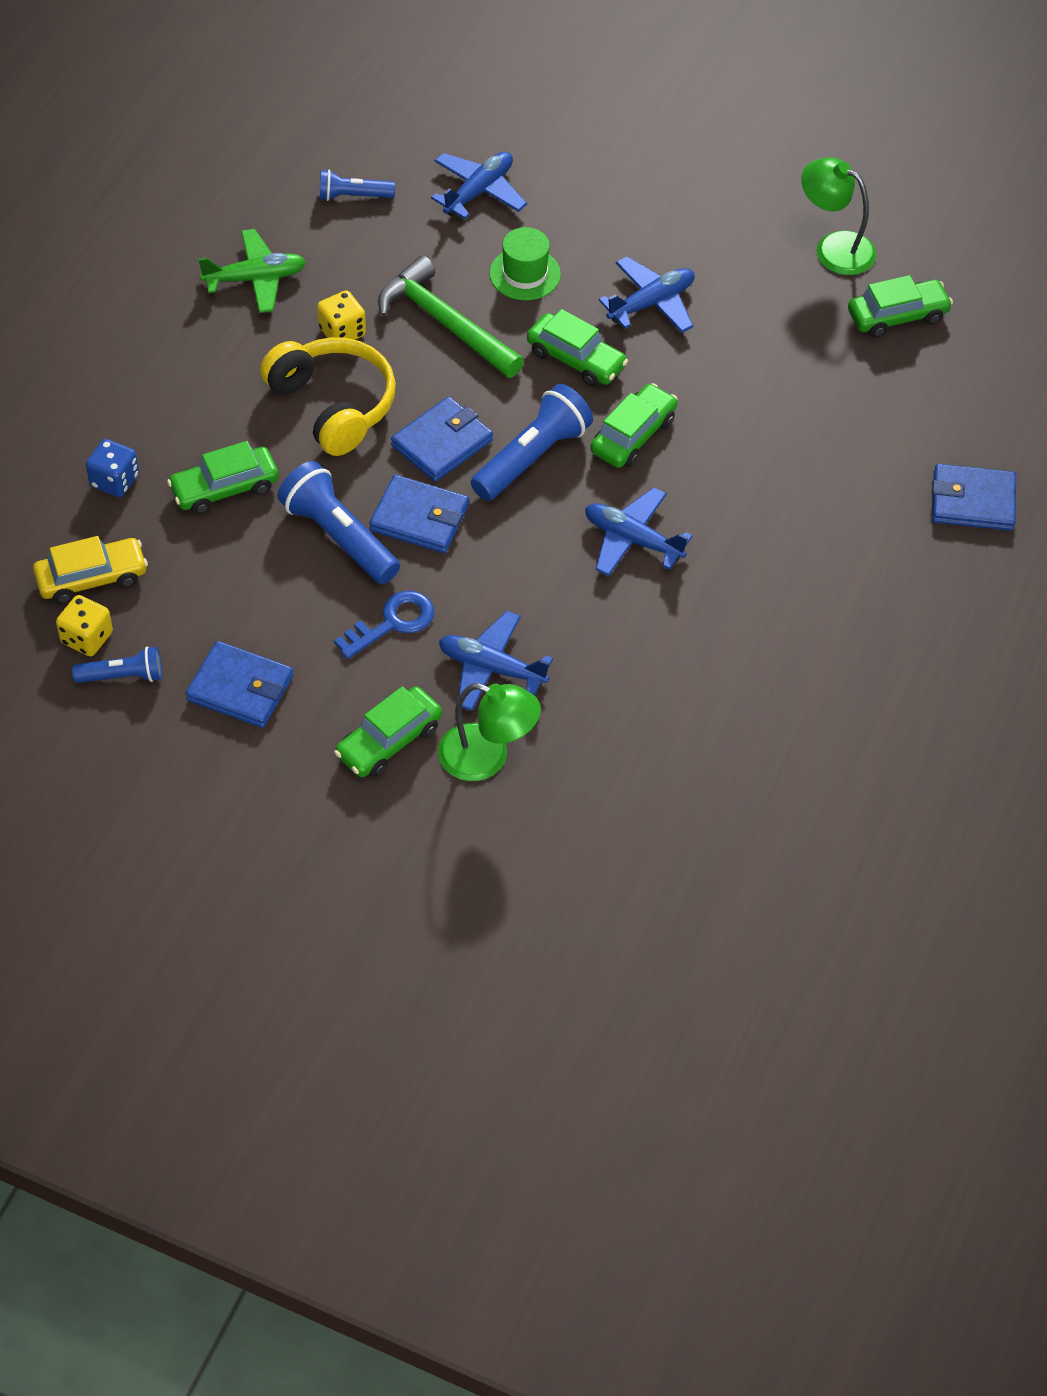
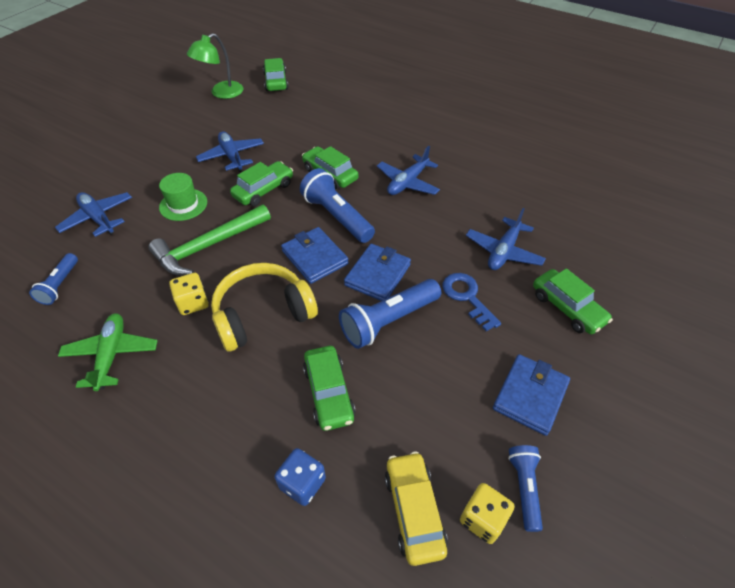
camera: 80 degrees left, 5 degrees down
green lamp [438,683,541,781] -> none
blue wallet [932,464,1016,531] -> none

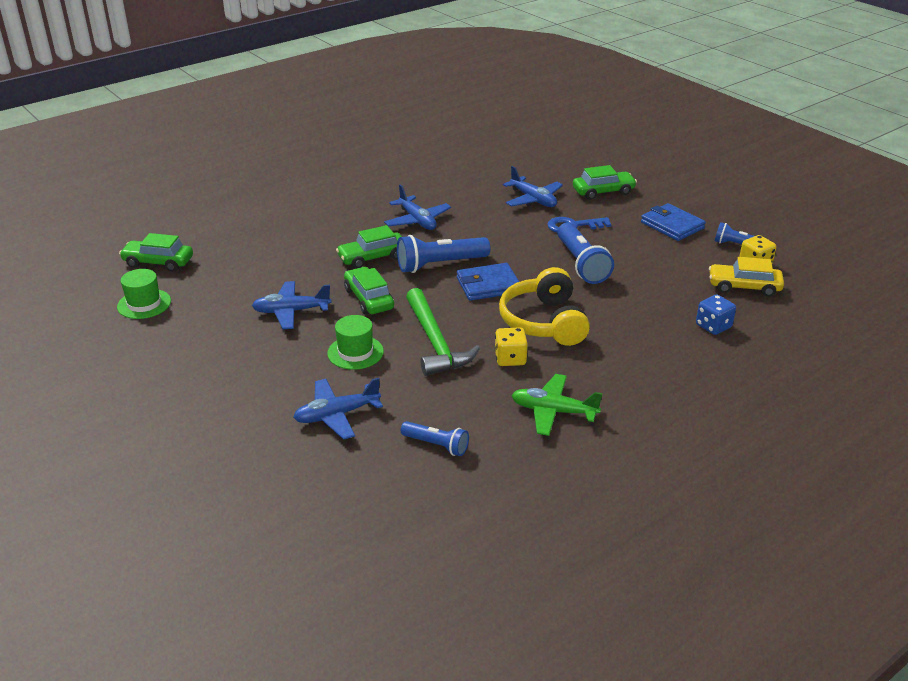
camera: 70 degrees left, 15 degrees down
green lamp [187,33,243,99] -> green hat [117,269,171,319]
green car [303,346,356,431] -> none
blue wallet [344,244,411,301] -> none

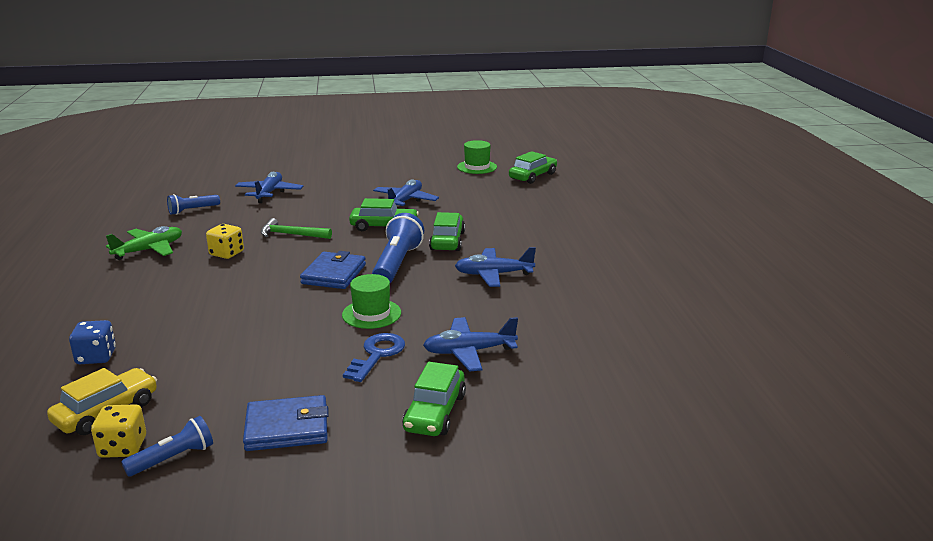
camera: 120 degrees right, 10 degrees down
green hat [327,315,384,370] -> green hat moved to [342,274,401,329]
green hammer [406,288,480,376] -> green hammer [261,218,332,239], size x0.62
yellow headphones [499,267,590,346] -> none
blue flashlight [557,222,614,284] -> none

